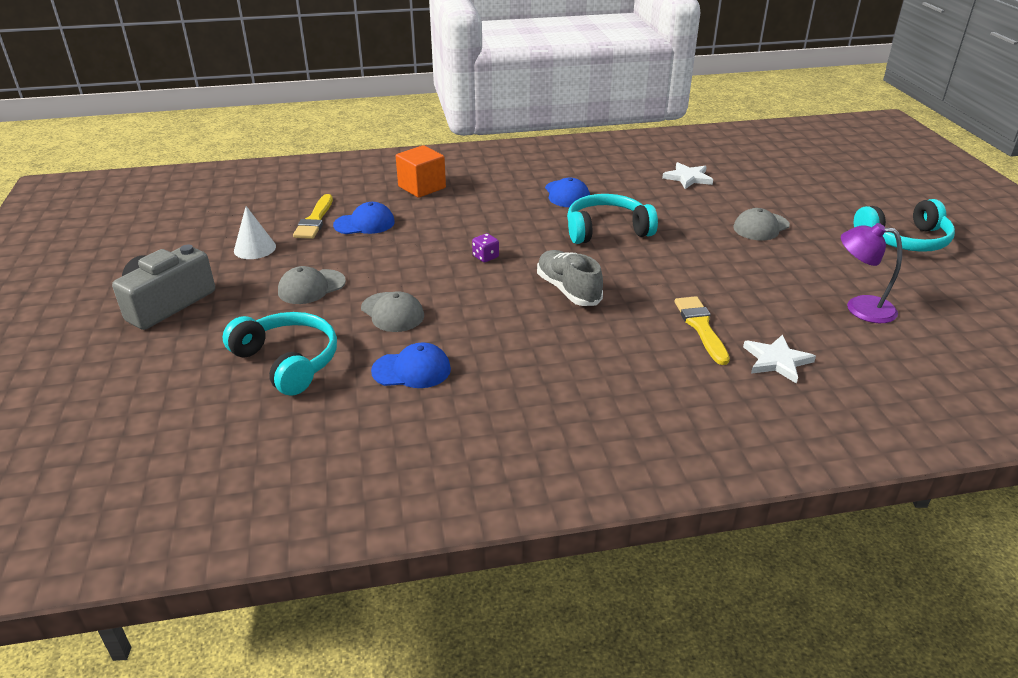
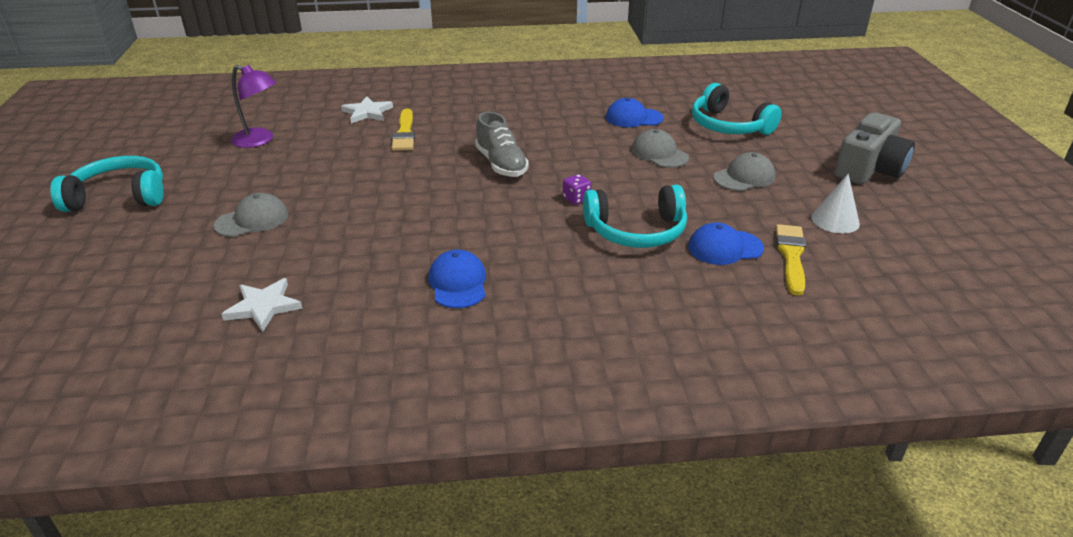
camera: 175 degrees left, 0 degrees up
orange cube [396,145,446,198] -> none
turquoise headphones [567,194,658,244] -> turquoise headphones moved to [583,184,687,248]

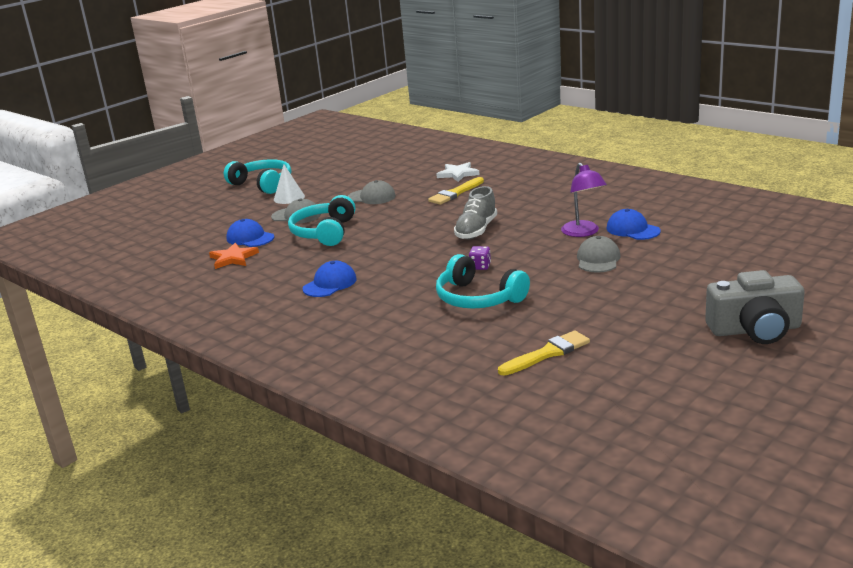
camera: 50 degrees right, 10 degrees down
white star [222,278,303,332] -> orange star [209,243,259,269]
purple lamp [231,65,277,148] -> purple lamp moved to [561,163,607,237]
blue cap [688,222,764,265] -> blue cap moved to [226,219,274,247]
turquoise headphones [692,83,782,135] -> turquoise headphones moved to [288,195,356,246]
grey cap [713,152,775,191] -> grey cap moved to [348,180,396,204]
white cone [811,174,860,233] -> white cone moved to [274,164,305,204]

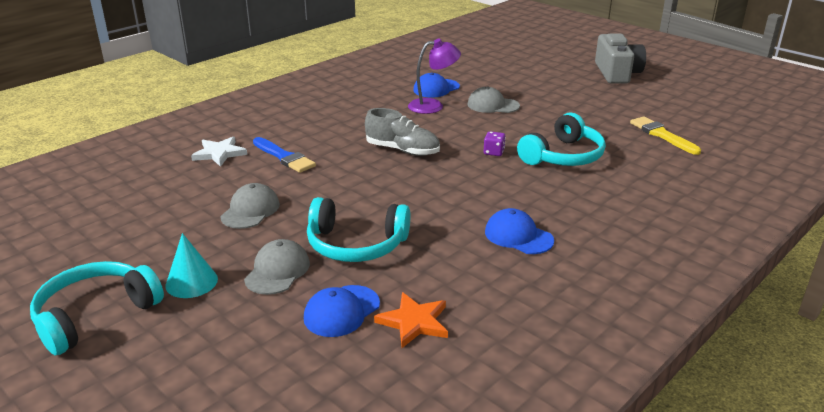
camera: 90 degrees left, 5 degrees up
white cone [274,164,305,204] -> turquoise cone [165,233,218,298]
yellow brush [428,177,484,205] -> blue brush [253,137,316,173]

